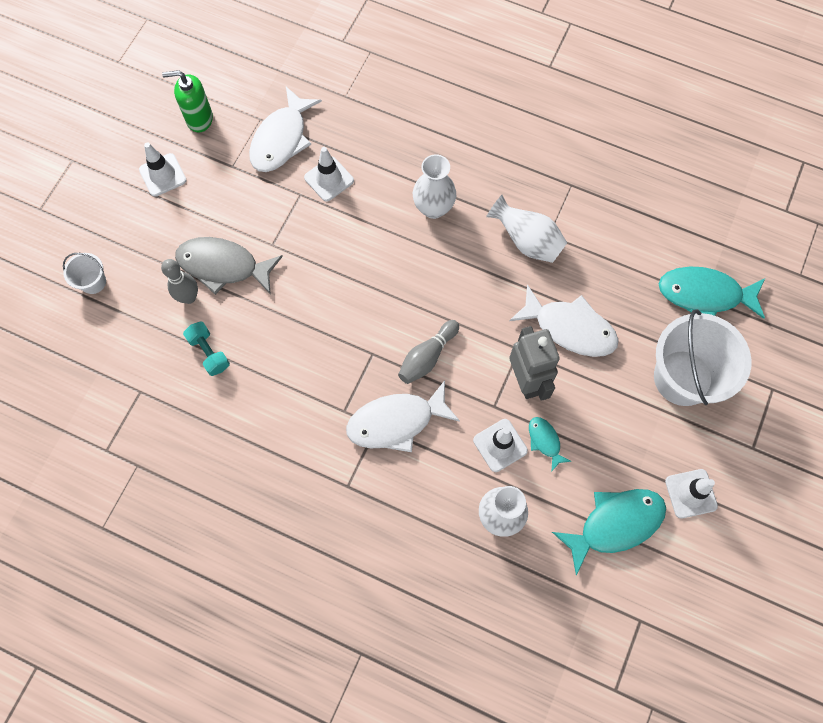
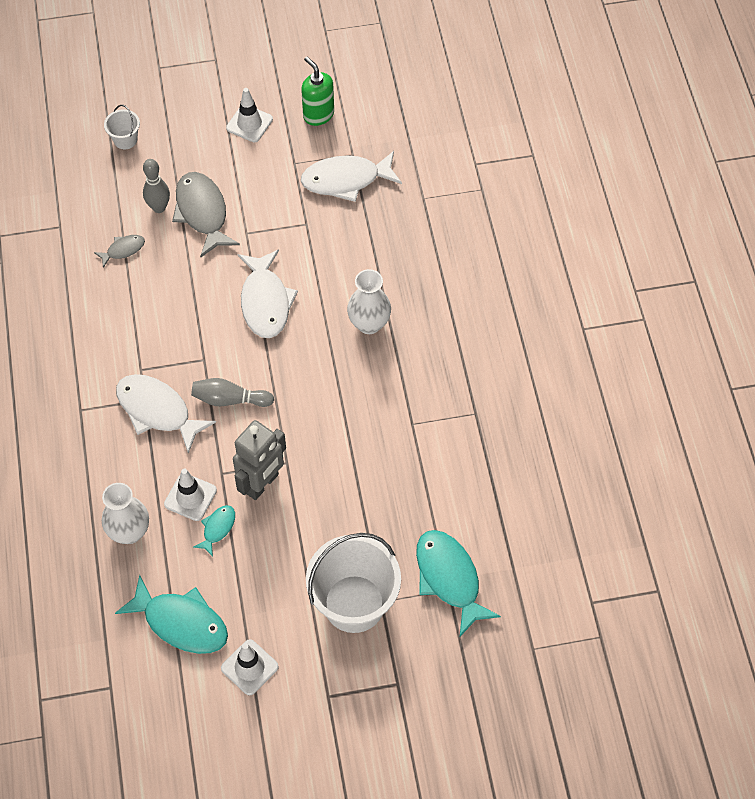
camera: 55 degrees right, 10 degrees down
turquoise dumbbell [183,321,230,376] -> grey fish [94,235,145,268]
white traffic cone [304,147,354,202] -> none
white vase [486,195,567,263] -> none
white fish [509,284,618,357] -> white fish moved to [238,249,298,338]

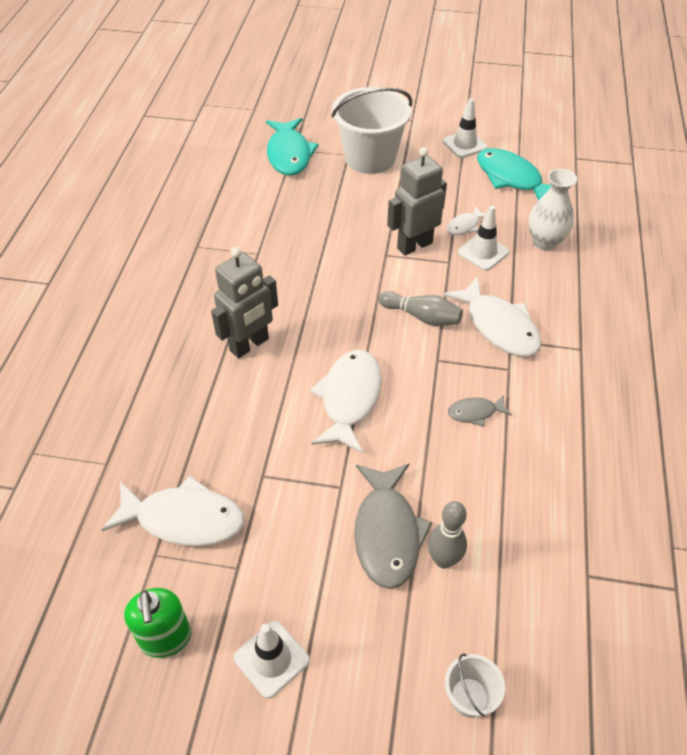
camera: 160 degrees left, 10 degrees down
grey fish [94,235,145,268] -> grey fish moved to [448,395,512,427]
turquoise fish [193,505,235,557] -> white fish [447,206,486,235]
white vase [347,269,391,334] -> grey robot [211,247,278,358]

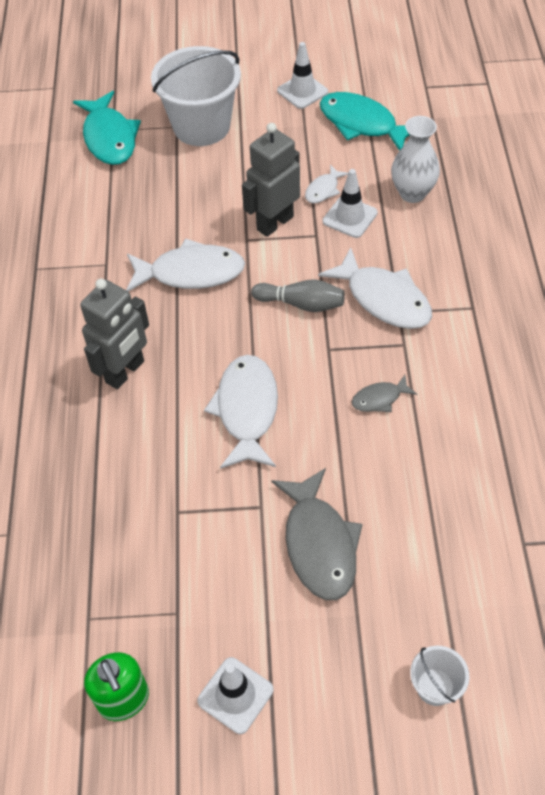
camera: 10 degrees left, 5 degrees up
white fish [101,476,244,546] -> white fish moved to [126,238,245,291]
grey bowling pin [428,501,467,569] -> none

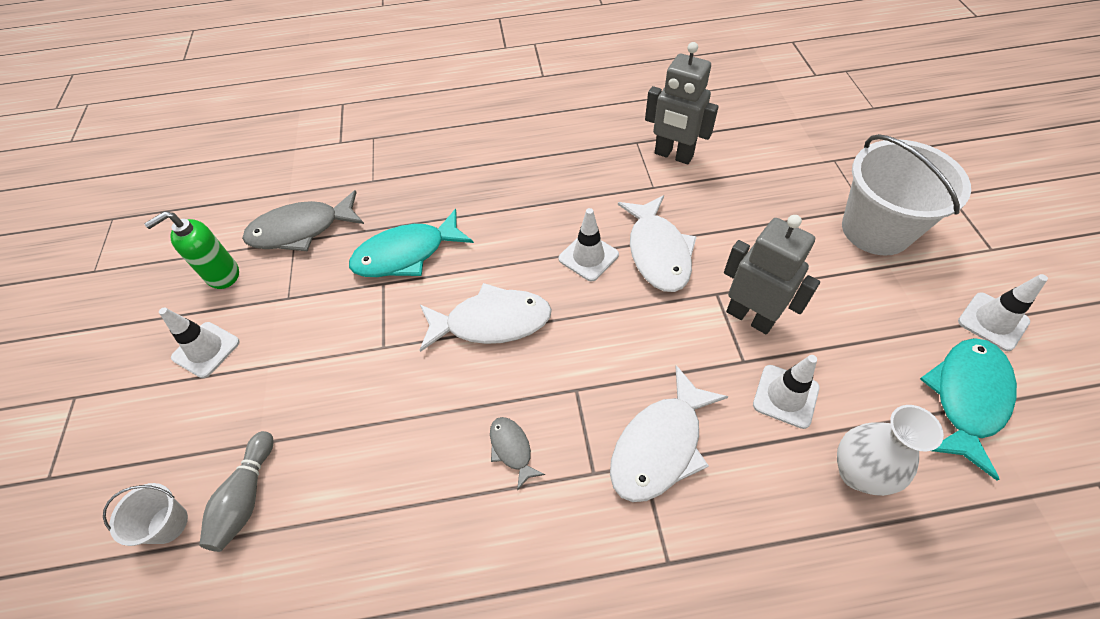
camera: 85 degrees right, 0 degrees up
turquoise fish [73,91,141,165] -> turquoise fish moved to [349,209,474,277]
grey robot [80,279,149,389] -> grey robot moved to [645,42,719,164]
grey bowling pin [251,280,345,312] -> grey bowling pin moved to [199,431,274,552]
grey fish [271,468,363,600] -> grey fish moved to [242,190,364,251]
white fish [305,164,348,203] -> none
none -> white traffic cone [559,208,619,281]

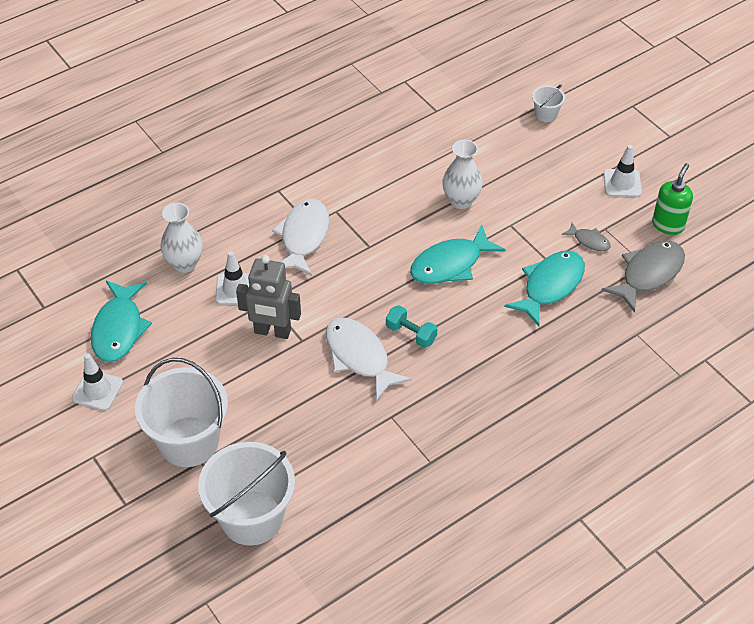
camera: 150 degrees right, 5 degrees down
grey bowling pin [199,431,274,552] -> none
white fish [420,283,552,352] -> turquoise fish [410,225,506,284]
grey fish [490,417,545,491] -> grey fish moved to [562,223,611,251]
white traffic cone [559,208,619,281] -> turquoise dumbbell [386,305,438,348]
grey robot [645,42,719,164] -> none
none -> white bucket [198,442,295,546]
none -> white vase [442,139,483,209]

